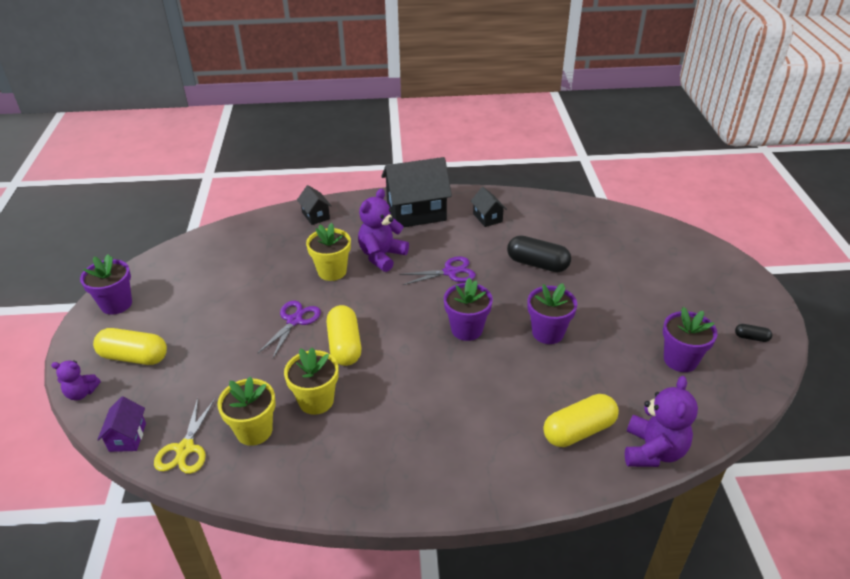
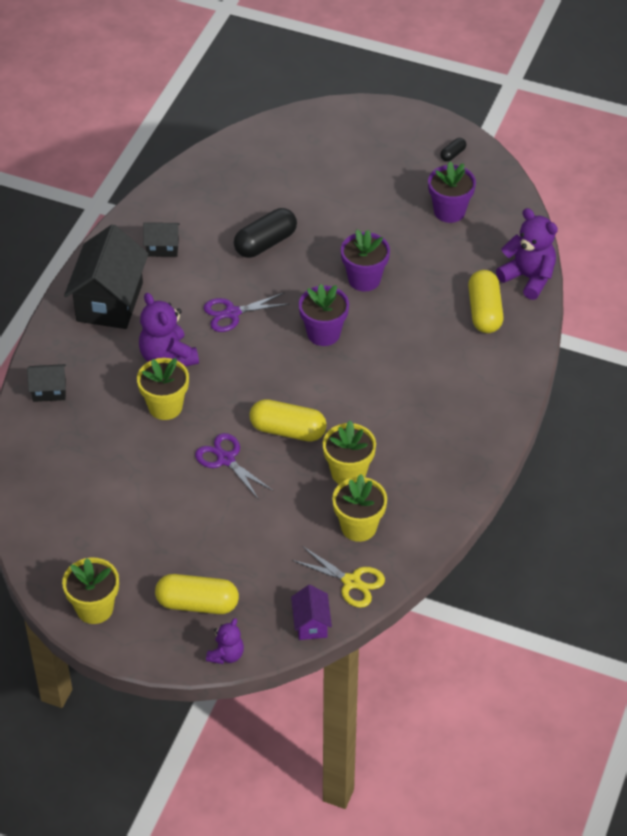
camera: 65 degrees left, 10 degrees up
purple flower pot [80,254,132,315] -> yellow flower pot [62,558,119,624]
yellow capsule [93,328,167,365] -> yellow capsule turned 60 degrees clockwise [155,574,239,614]
purple house [97,396,146,452] -> purple house turned 60 degrees clockwise [291,585,332,640]
purple scissors [399,256,476,285] -> purple scissors turned 120 degrees counterclockwise [204,292,289,332]

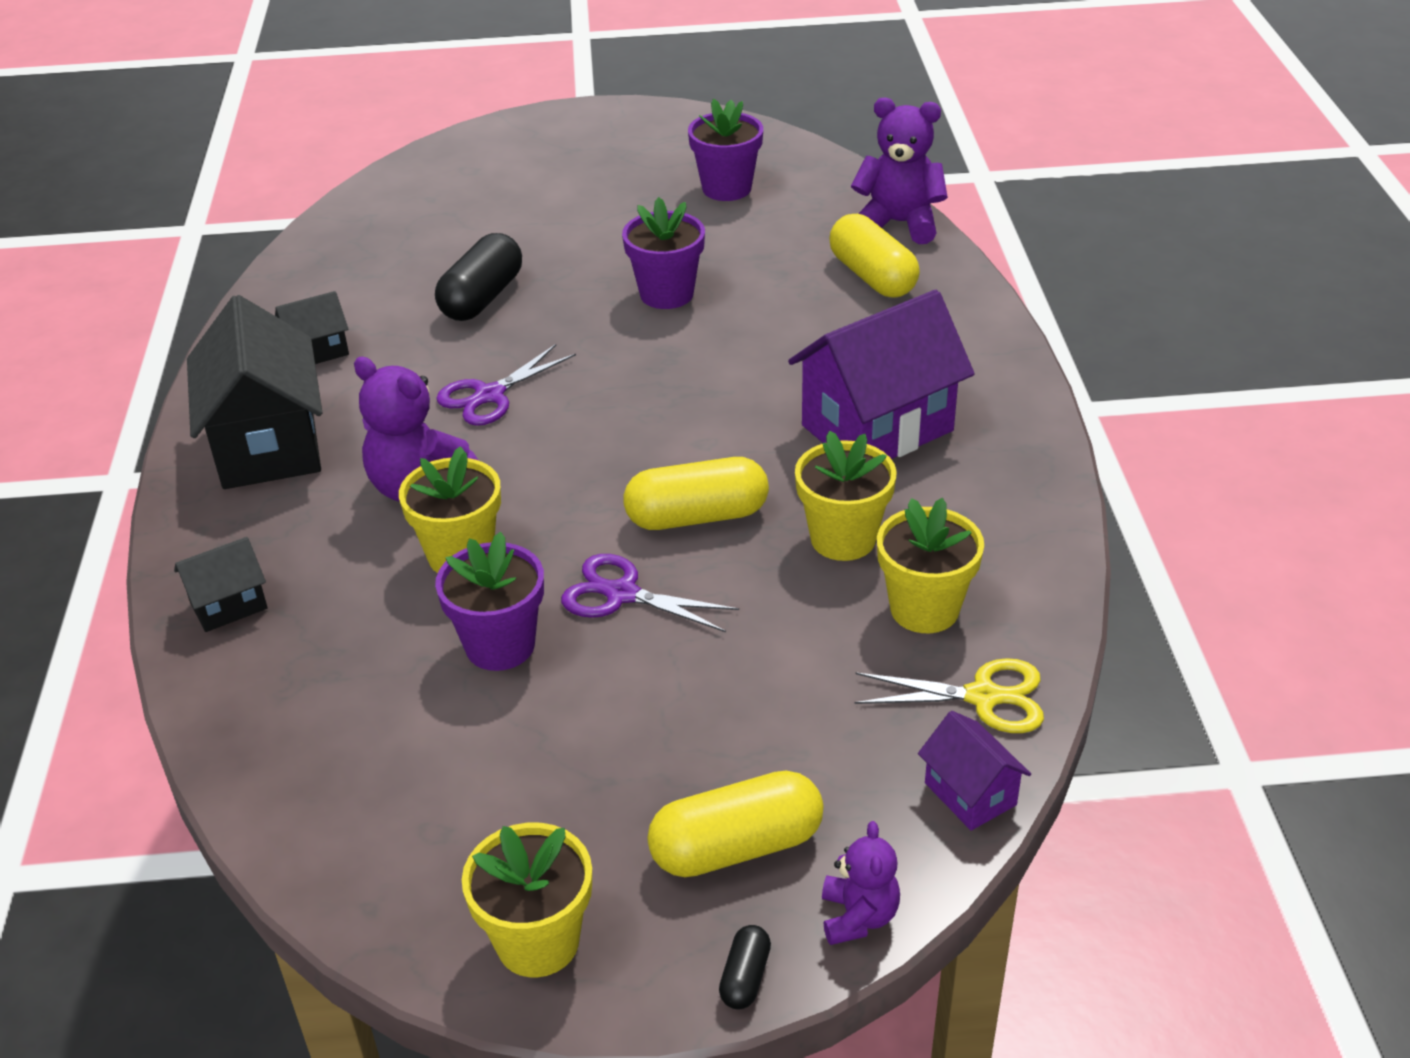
camera: 25 degrees left, 10 degrees down
purple flower pot [299,284,349,346] -> purple flower pot moved to [435,532,544,671]
black capsule [440,138,466,161] -> black capsule moved to [719,925,771,1010]
none -> purple house [788,290,975,459]

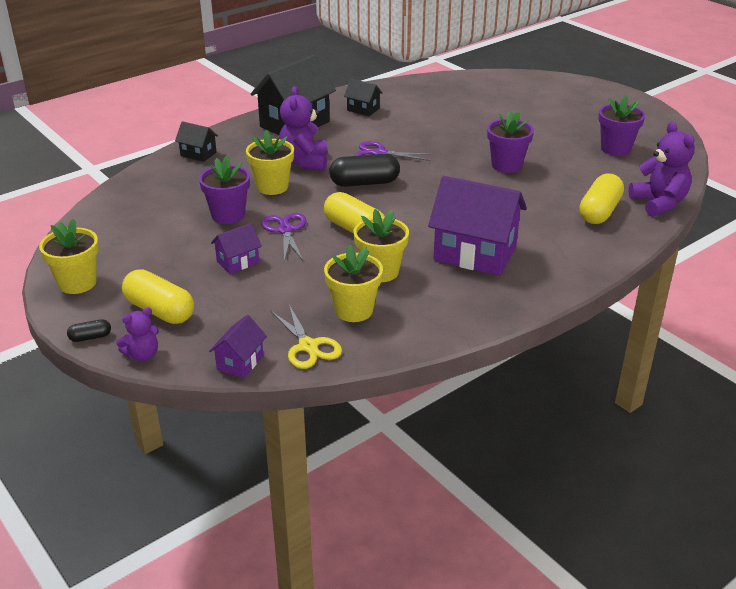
camera: 55 degrees right, 5 degrees down
black capsule [435,233,522,321] -> black capsule moved to [329,154,400,187]
none -> purple house [211,223,262,274]

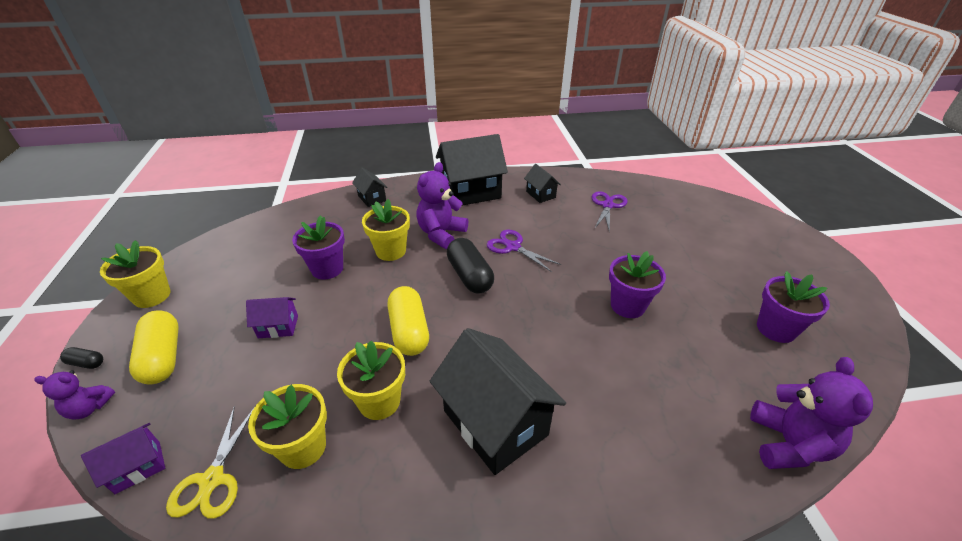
camera: 30 degrees right, 5 degrees up
purple scissors [261,213,307,262] -> purple scissors moved to [592,191,628,232]
black capsule [329,154,400,187] -> black capsule turned 45 degrees clockwise [447,238,494,294]
purple house [428,176,527,276] -> black house [430,328,566,475]
yellow capsule [579,173,624,224] -> none

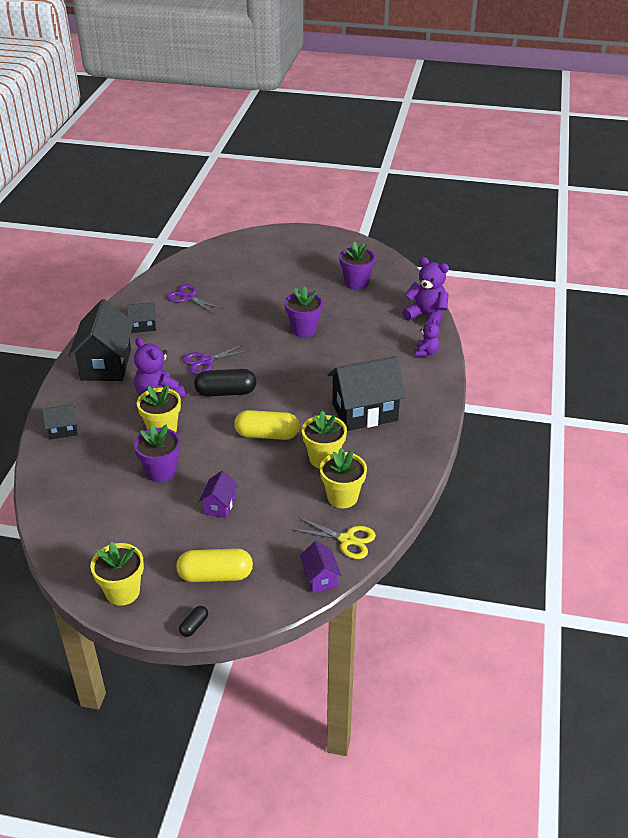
camera: 70 degrees left, 0 degrees up
purple teddy bear [34,370,115,420] -> purple teddy bear moved to [414,319,440,357]

